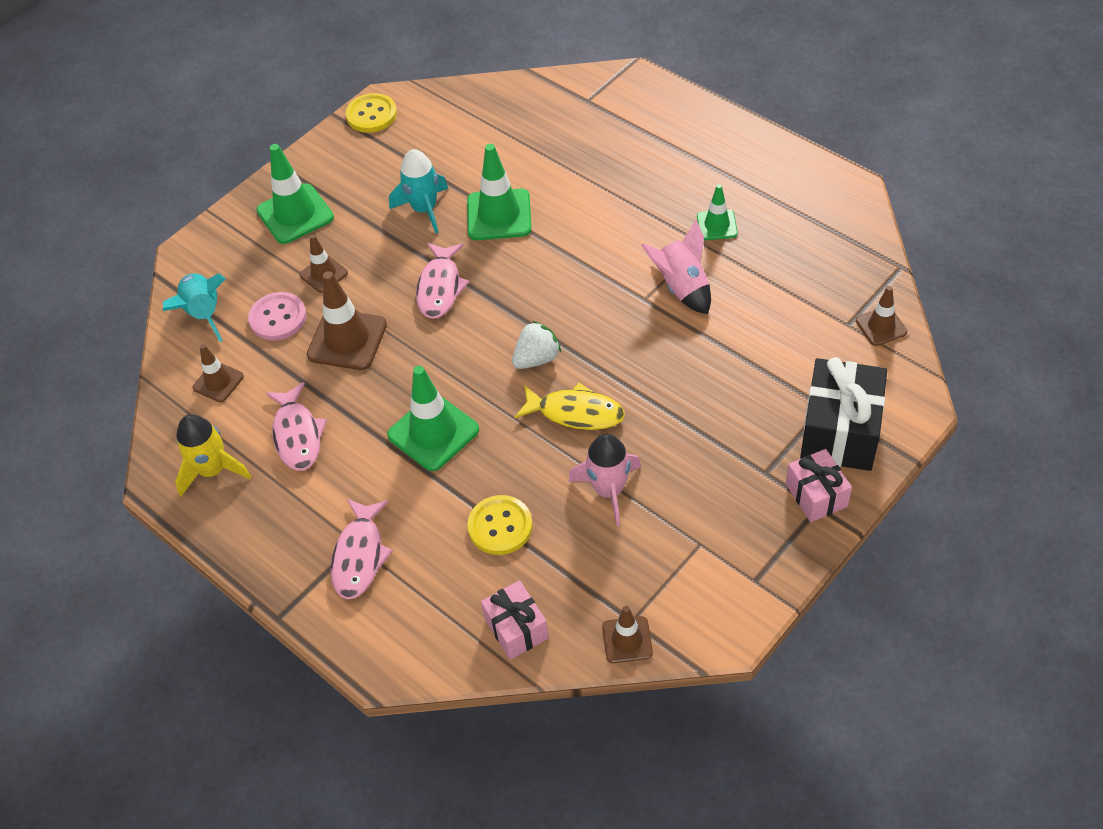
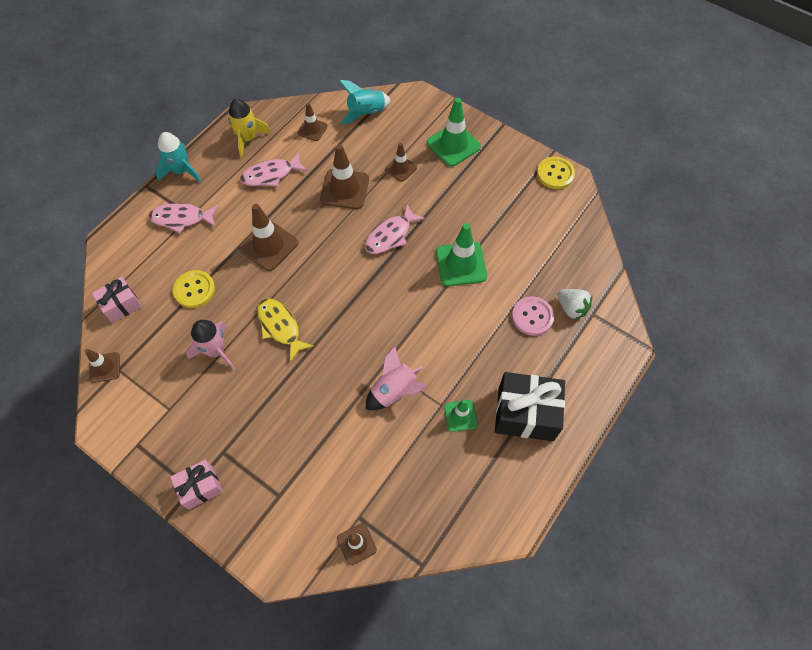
camera: 80 degrees right, 10 degrees up
pink button [248,292,306,341] -> pink button moved to [512,296,554,336]
green traffic cone [387,366,479,471] -> brown traffic cone [239,204,298,271]
turquoise rocket [389,149,448,233] -> turquoise rocket moved to [155,132,201,182]
pink fish [416,243,470,319] -> pink fish turned 45 degrees counterclockwise [365,204,425,254]
white strawberry [512,321,561,369] -> white strawberry moved to [557,289,592,320]
yellow fish [515,383,625,430] -> yellow fish turned 135 degrees clockwise [257,298,314,362]
black gift [800,357,887,471] -> black gift moved to [495,372,565,441]

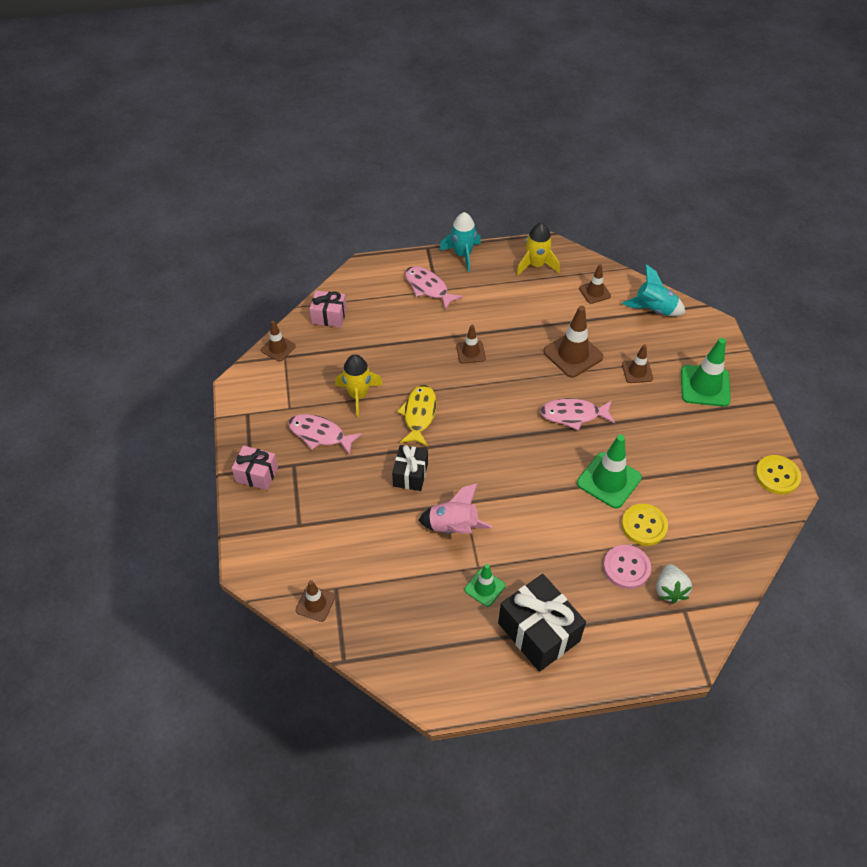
camera: 45 degrees right, 10 degrees down
yellow button [173,270,215,308] -> yellow button moved to [622,504,668,546]
pink rocket [186,320,235,370] -> yellow rocket [335,354,383,417]
brown traffic cone [239,204,298,271] -> brown traffic cone [456,325,486,364], size x0.58
pink fish [240,152,307,187] -> pink fish moved to [288,414,362,455]
none -> black gift [392,445,428,491]

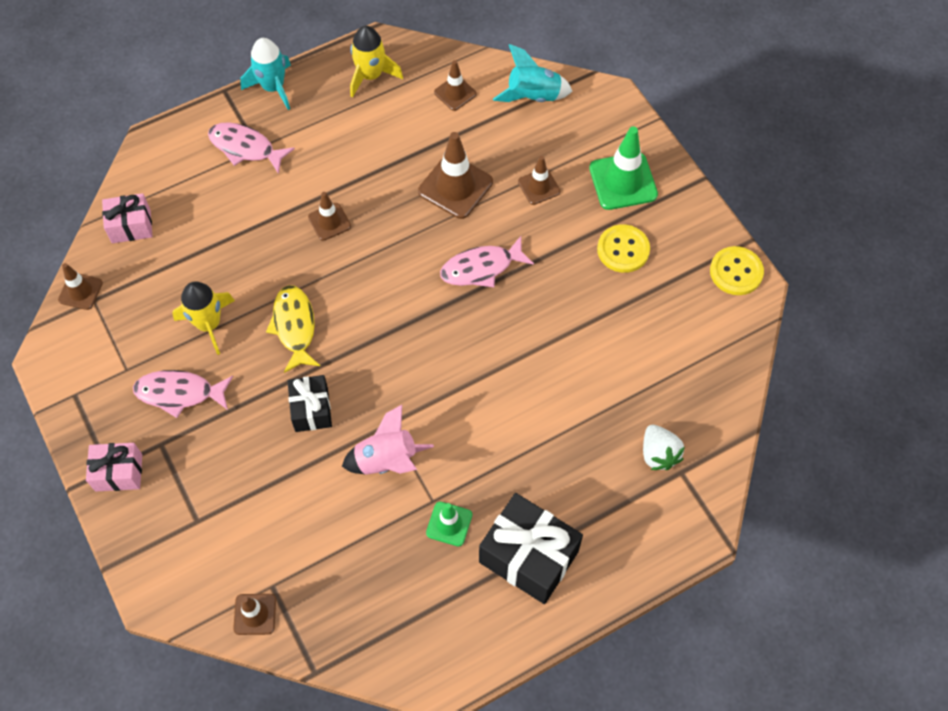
camera: 20 degrees left, 10 degrees up
green traffic cone [577,435,642,509] -> none
pink button [603,545,651,589] -> none
yellow button [622,504,668,546] -> yellow button moved to [597,224,650,273]

